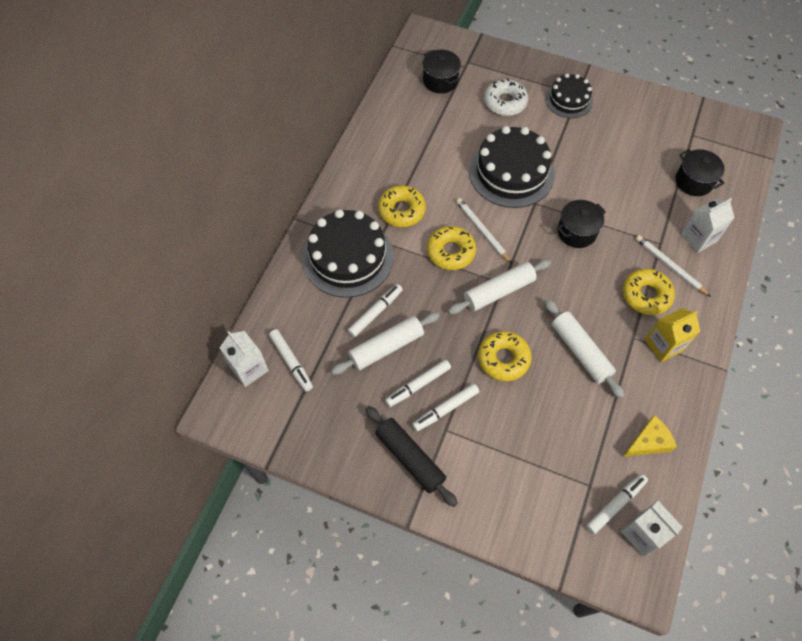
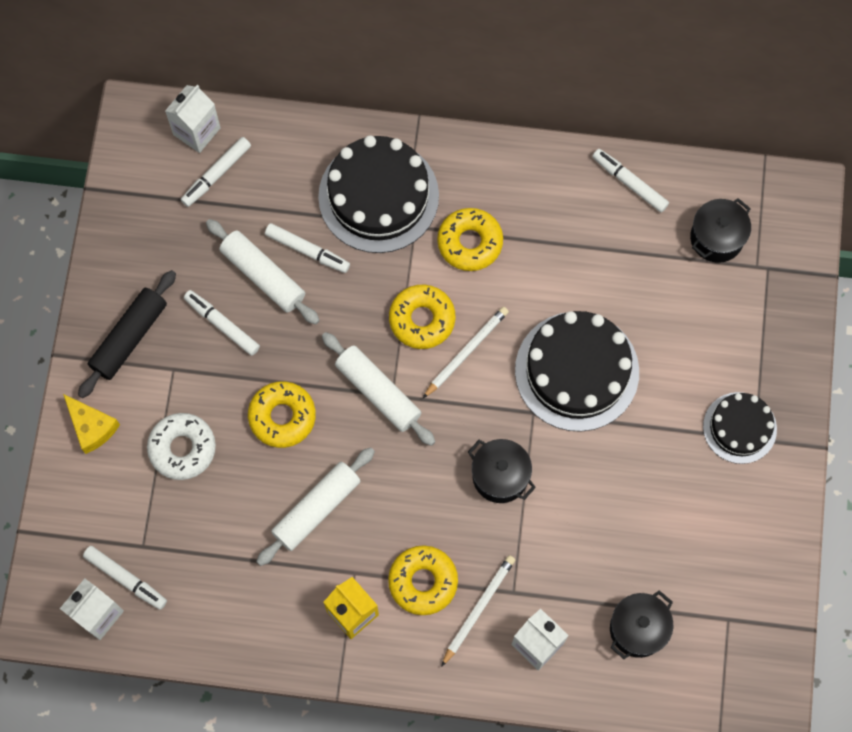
camera: 75 degrees right, 10 degrees up
white marker [412,383,479,431] -> white marker moved to [592,149,669,212]
white donut [484,78,528,116] -> white donut moved to [147,413,216,480]
yellow cheese [622,415,677,457] -> yellow cheese moved to [63,394,120,454]

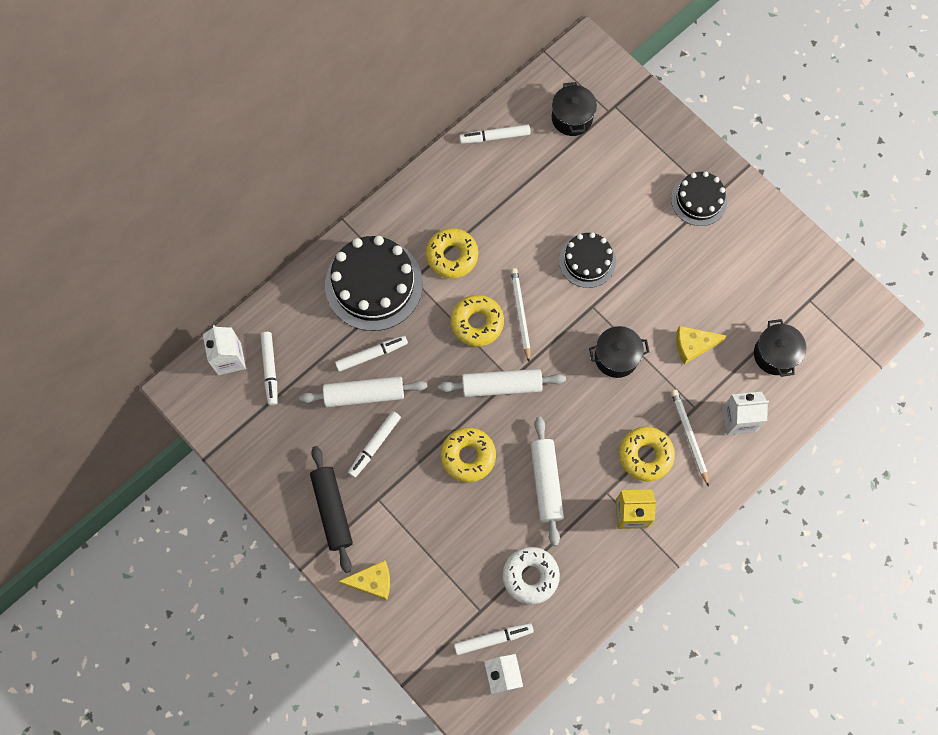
camera: 50 degrees left, 0 degrees up
white donut [147,413,216,480] -> white donut moved to [503,547,560,605]
white marker [184,290,260,356] -> white marker turned 45 degrees counterclockwise [348,411,401,478]
black cake [515,311,639,432] -> black cake [559,232,616,288], size x0.59
none -> yellow cheese [676,326,727,364]

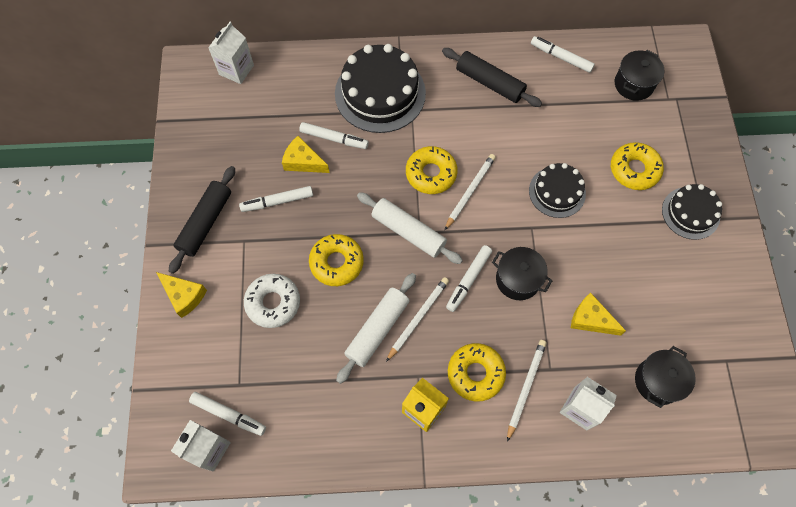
camera: 40 degrees right, 5 degrees down
white marker [261,332,278,406] -> white marker moved to [446,245,492,312]
white rolling pin [299,376,427,407] -> yellow cheese [282,136,330,173]
yellow donut [426,228,478,278] -> yellow donut moved to [611,142,664,190]
white donut [503,547,560,605] -> white donut moved to [244,274,300,328]
none -> white pencil [386,277,449,362]
none -> black rolling pin [442,48,542,107]

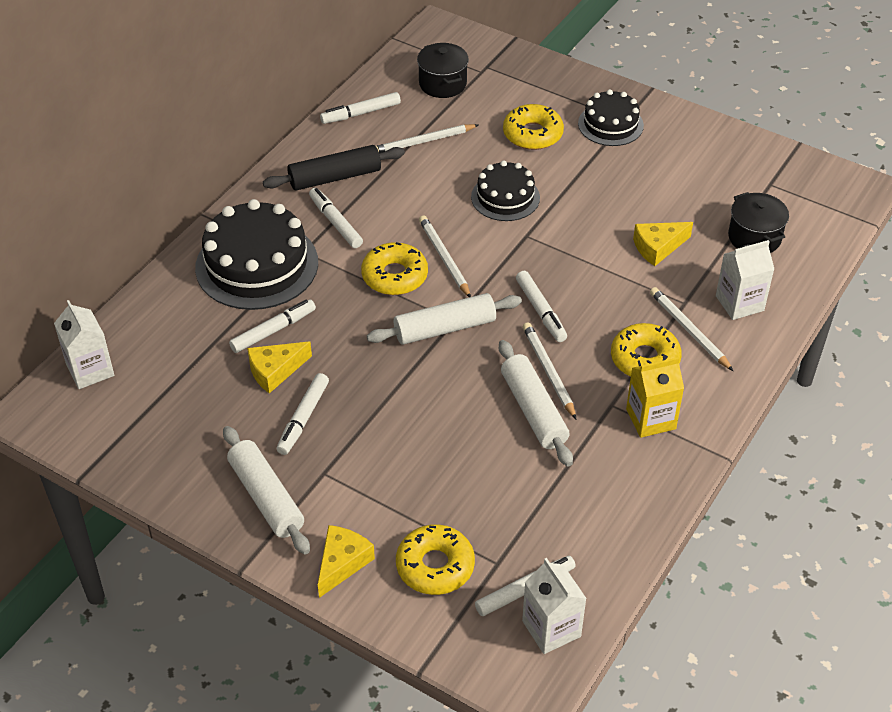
camera: 55 degrees left, 20 degrees down
yellow cheese [156,272,207,318] -> yellow cheese turned 45 degrees counterclockwise [318,525,375,598]
black rolling pin [169,166,235,274] -> white rolling pin [223,426,310,554]
white donut [244,274,300,328] -> none
yellow donut [309,234,364,286] -> yellow donut moved to [396,524,475,595]
black pot [492,247,553,300] -> none
none -> white marker [309,188,363,248]
none -> white pencil [376,124,479,153]

